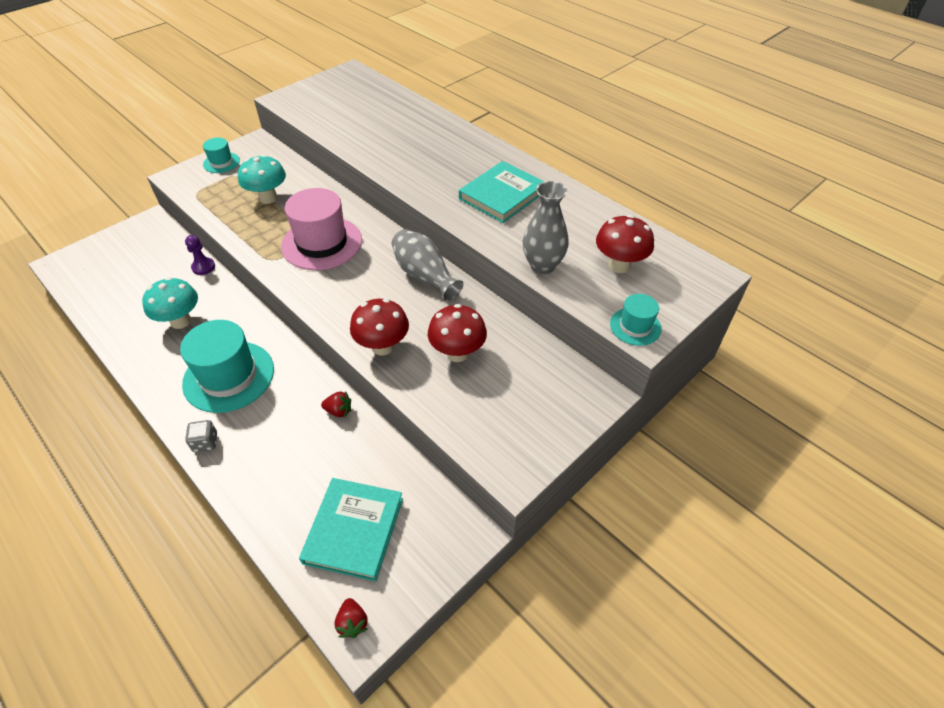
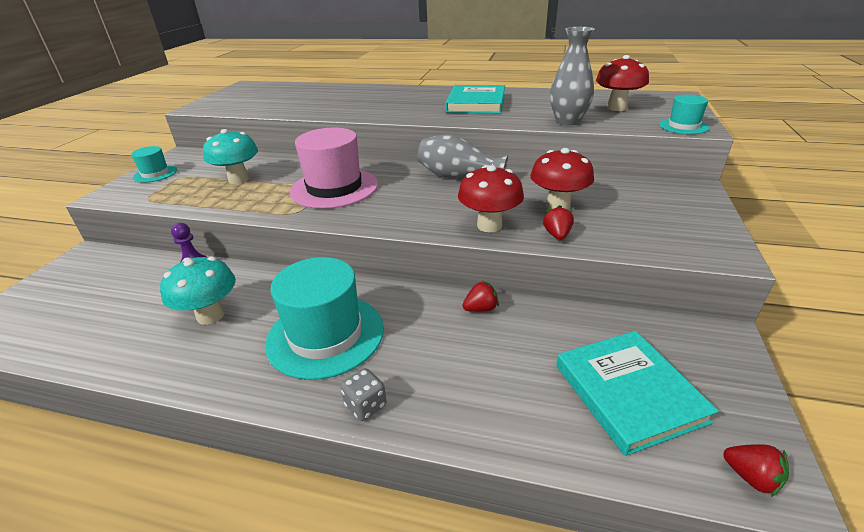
camera: 30 degrees left, 15 degrees down
none -> red strawberry [543,205,574,240]

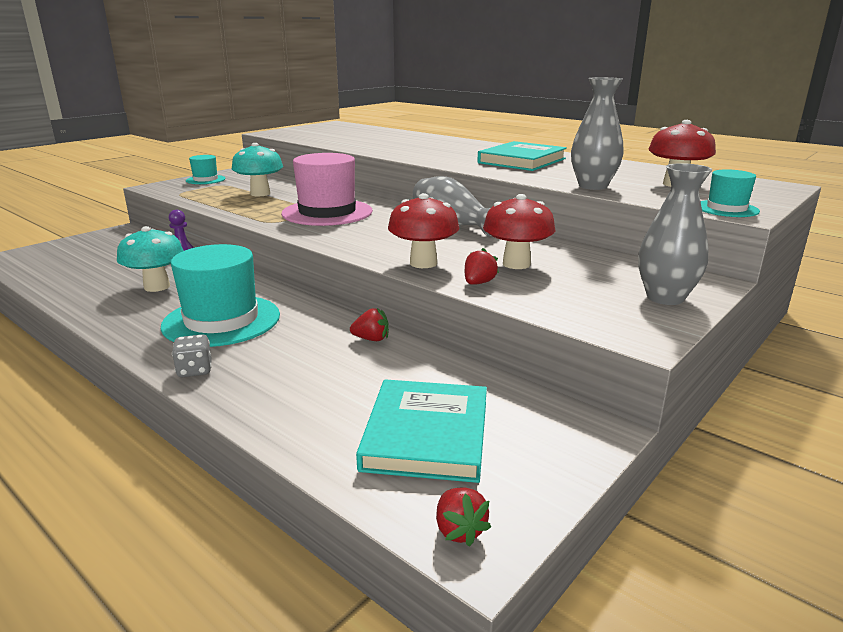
camera: 25 degrees right, 10 degrees down
none -> grey vase [638,163,712,305]

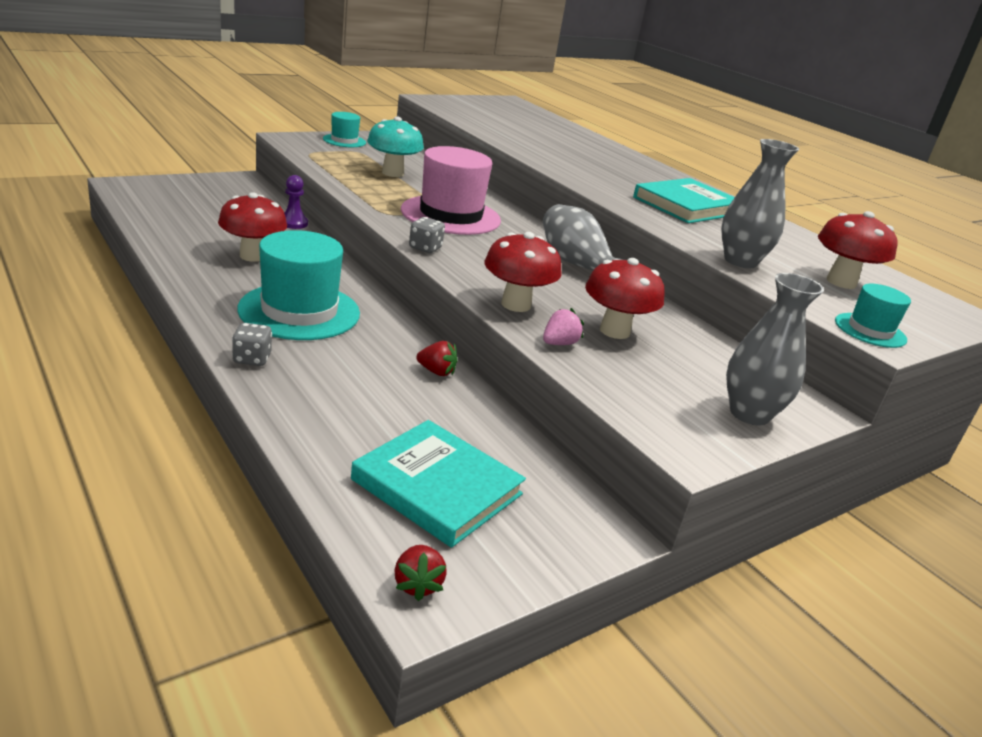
camera: 10 degrees right, 5 degrees up
turquoise mushroom [117,226,184,292] -> red mushroom [218,192,287,262]
turquoise book [356,379,487,483] -> turquoise book turned 75 degrees counterclockwise [351,420,526,548]
red strawberry [465,248,499,285] -> pink strawberry [543,308,584,345]
none -> grey dice [409,217,445,253]

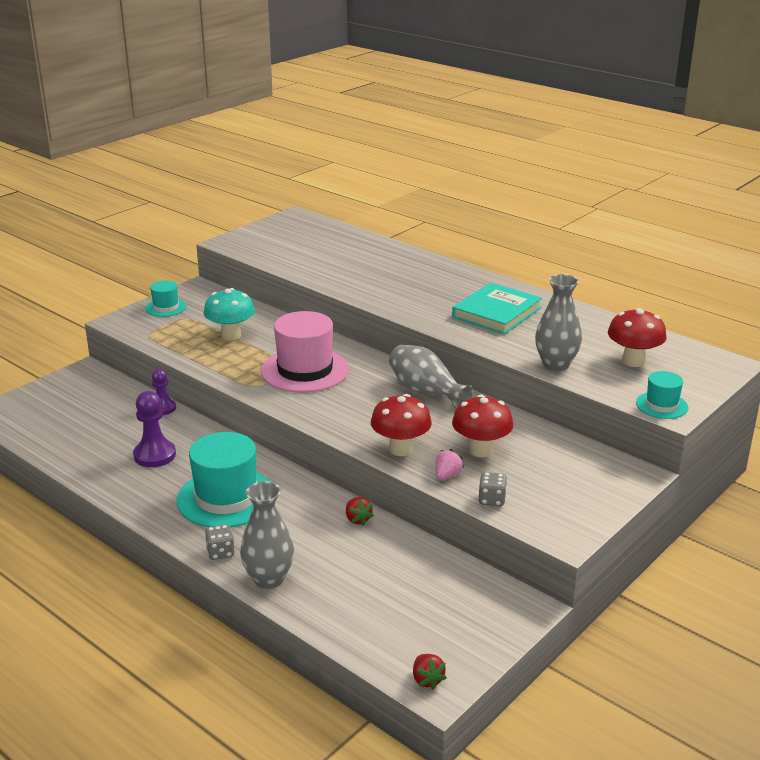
camera: 10 degrees left, 0 degrees up
red mushroom [218,192,287,262] -> purple pawn [133,391,176,467]
turquoise book [351,420,526,548] -> none
grey dice [409,217,445,253] -> grey dice moved to [478,472,507,506]
red strawberry [416,341,458,376] -> red strawberry turned 60 degrees clockwise [346,497,374,526]
grey vase [726,273,824,425] -> grey vase moved to [240,481,294,589]

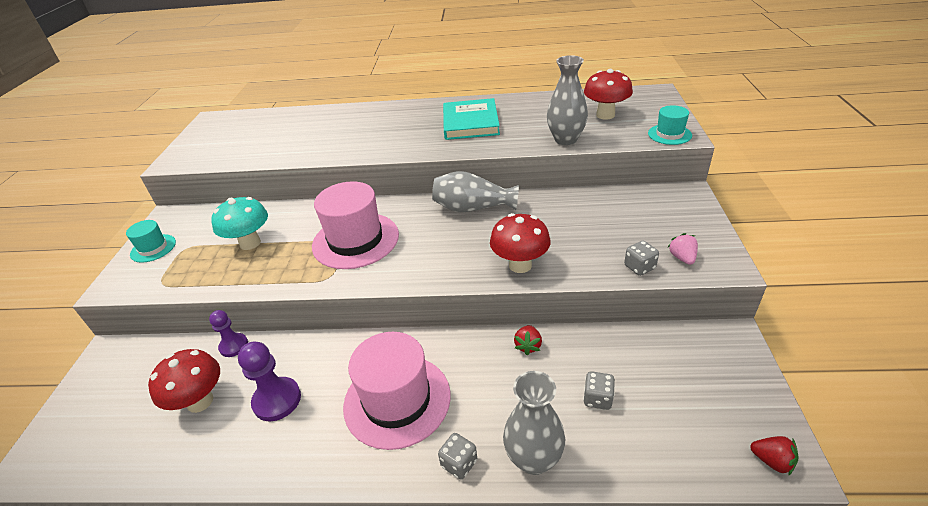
camera: 35 degrees left, 10 degrees up
turquoise hat [177,432,271,527] -> pink hat [343,332,451,450]
red strawberry [346,497,374,526] -> red strawberry turned 75 degrees clockwise [514,325,542,355]
pink strawberry [435,449,464,480] -> pink strawberry moved to [667,233,698,265]
red mushroom [452,395,513,457] -> red mushroom moved to [148,349,220,413]
none -> grey dice [583,371,615,410]

